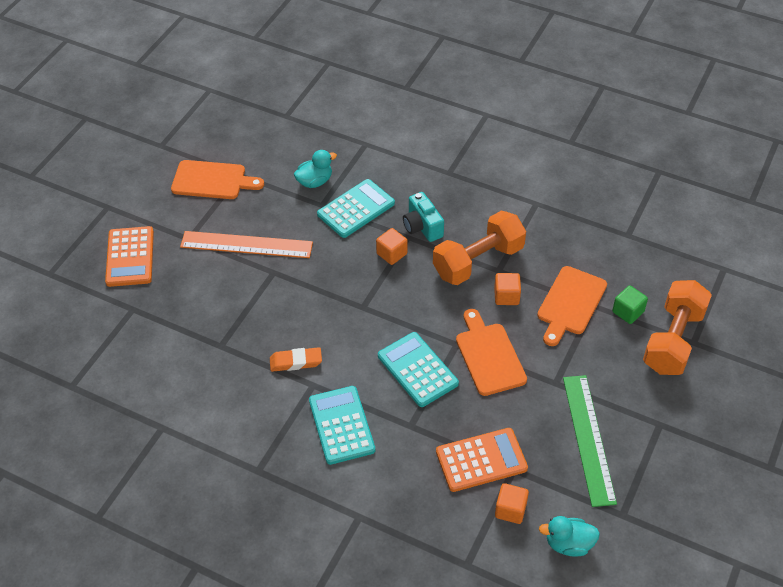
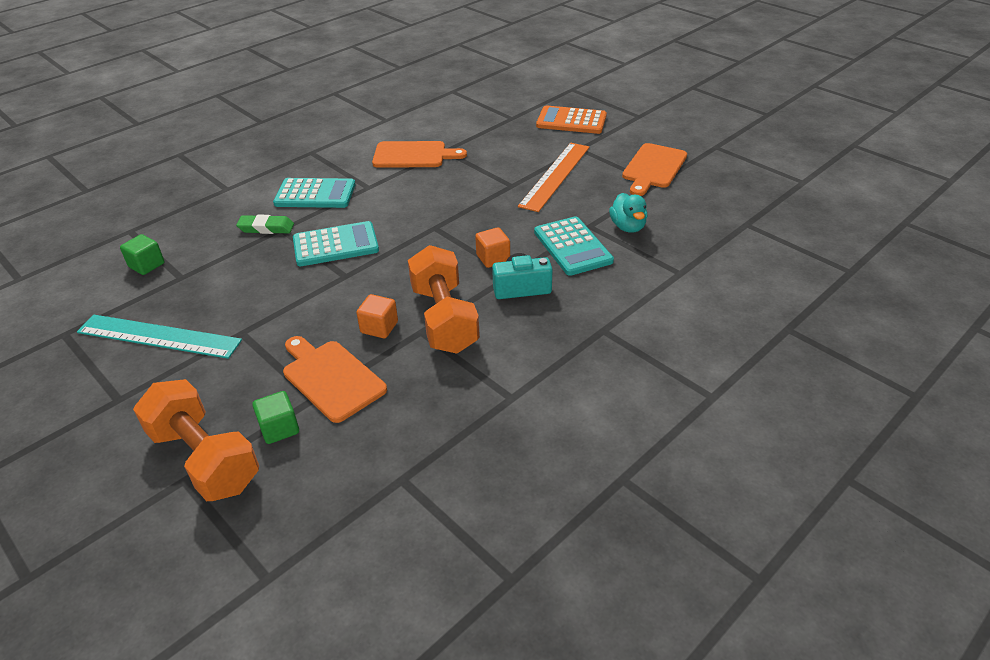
camera: 110 degrees right, 10 degrees down
orange eraser [270,347,322,372] -> none
orange calculator [436,428,528,492] -> none
orange cutting board [456,309,527,396] -> orange cutting board moved to [372,141,467,168]
orange cube [495,483,529,524] -> green cube [120,234,164,275]
turquoise duck [539,516,600,557] -> none
green ruler [563,375,617,507] -> turquoise ruler [77,314,242,359]
none -> green eraser [236,215,294,234]

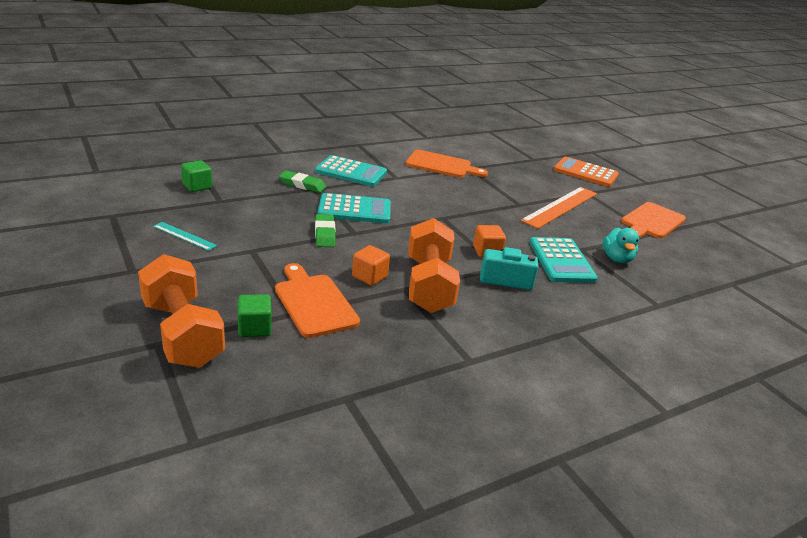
camera: 10 degrees right, 10 degrees down
turquoise ruler [77,314,242,359] -> turquoise ruler [153,222,217,251], size x0.50
none -> green eraser [315,214,336,247]

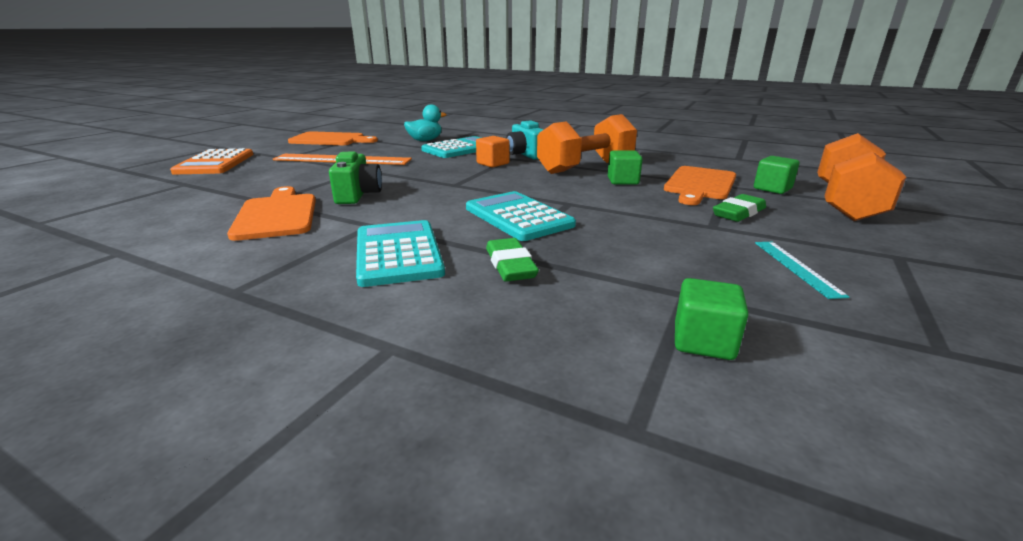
camera: 120 degrees left, 5 degrees down
green eraser [315,214,336,247] -> green eraser moved to [713,194,766,222]
orange cube [352,245,390,286] -> green cube [608,150,643,185]
none -> green camera [329,152,382,204]

